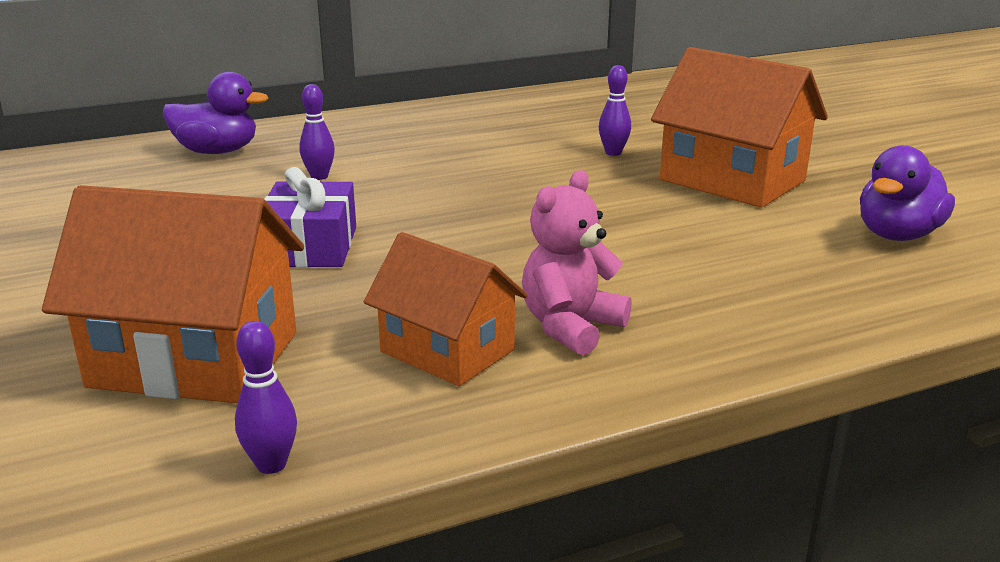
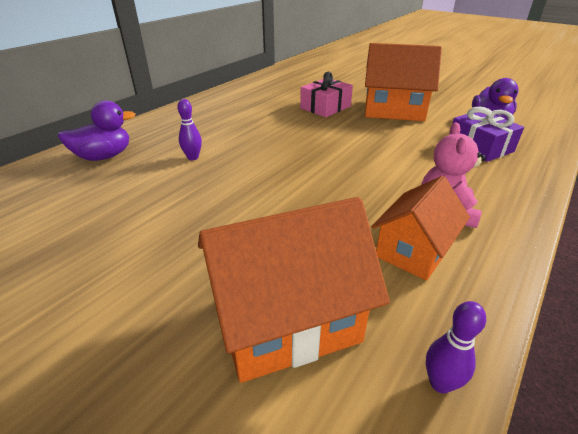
camera: 30 degrees left, 10 degrees up
purple gift [265,167,356,267] -> purple gift moved to [449,107,524,162]
orange house [364,232,528,386] -> orange house turned 60 degrees counterclockwise [371,176,470,281]
purple bowling pin [599,65,631,156] -> pink gift [300,72,353,117]

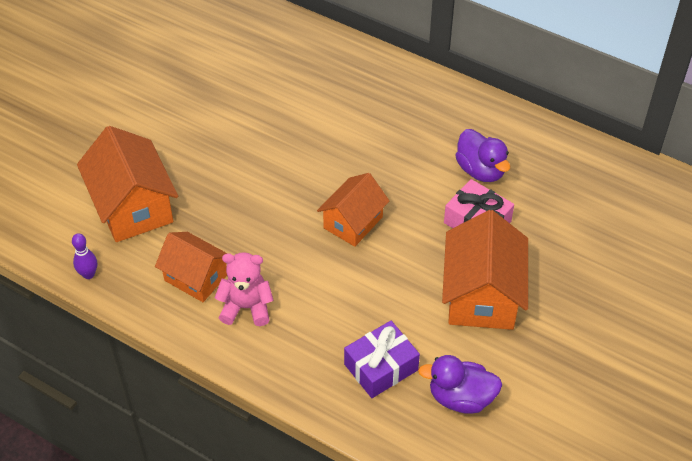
camera: 85 degrees right, 15 degrees up
purple duck [58,100,135,161] -> purple duck moved to [455,129,510,182]
purple bowling pin [178,99,202,160] -> none
none -> orange house [317,173,390,247]

